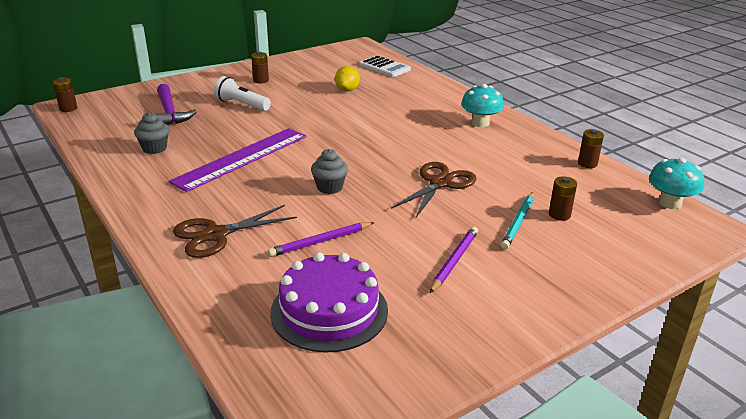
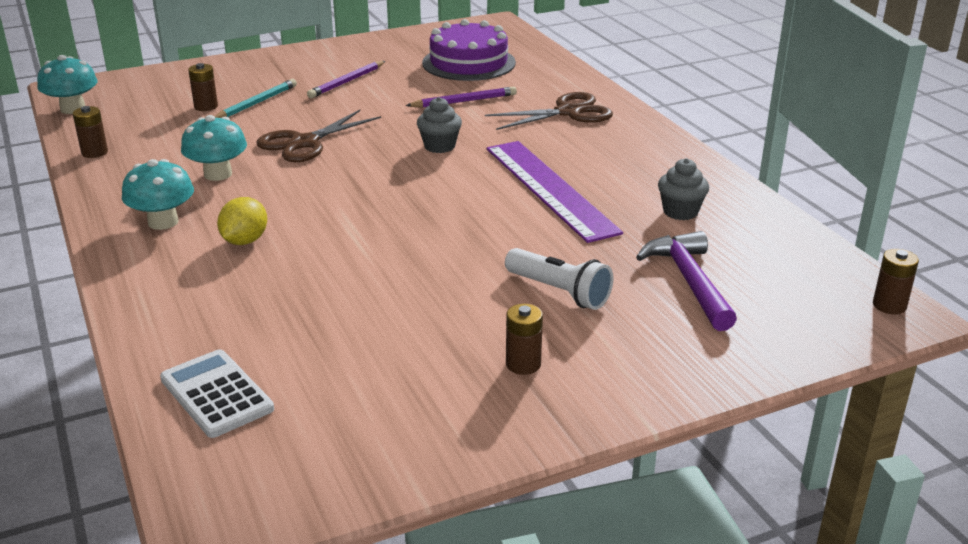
camera: 170 degrees left, 0 degrees up
purple ruler [169,128,306,192] -> purple ruler turned 75 degrees counterclockwise [487,141,623,243]
yellow lemon [335,66,360,92] -> yellow lemon moved to [217,197,267,245]
none -> turquoise mushroom [181,115,247,181]

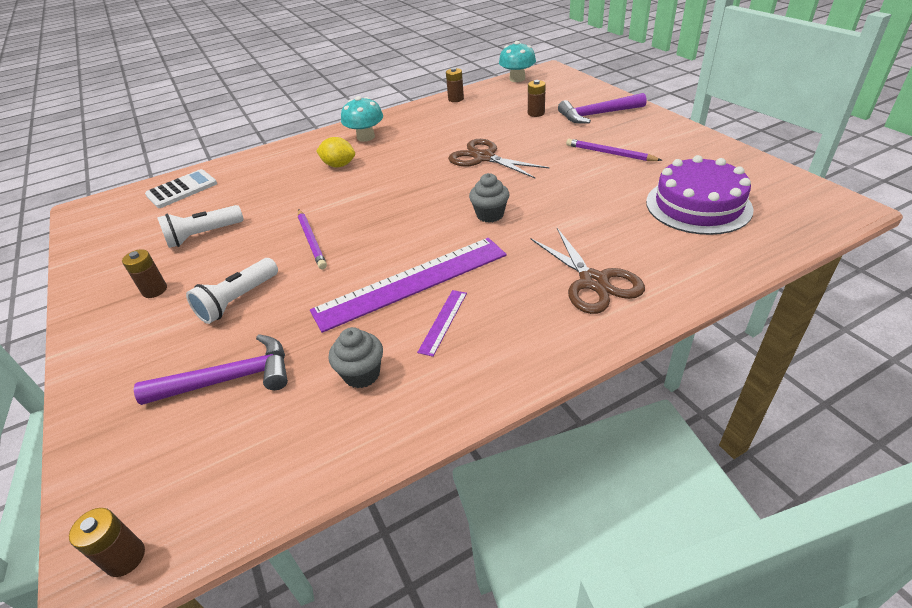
camera: 90 degrees right, 10 degrees up
turquoise mushroom [181,115,247,181] -> none
turquoise pencil [214,79,297,118] -> none
purple pencil [406,86,517,108] -> purple pencil moved to [298,209,327,269]
none -> white flashlight [157,205,244,248]
none -> purple ruler [417,290,467,357]
none -> purple hammer [558,93,647,124]

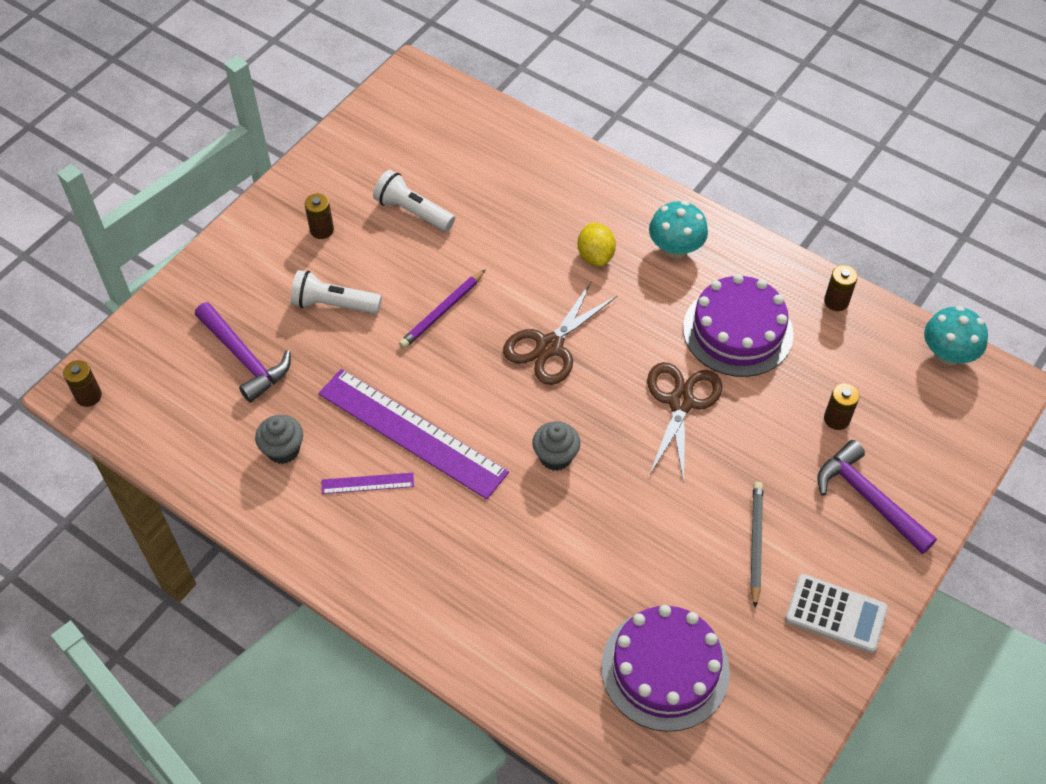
camera: 60 degrees right, 15 degrees up
white calculator [145,169,217,208] -> white calculator moved to [785,574,888,653]
brown scissors [531,228,645,314] -> brown scissors moved to [503,282,617,385]
purple pencil [566,139,662,161] -> grey pencil [750,482,763,608]
none -> purple cake [683,274,794,377]

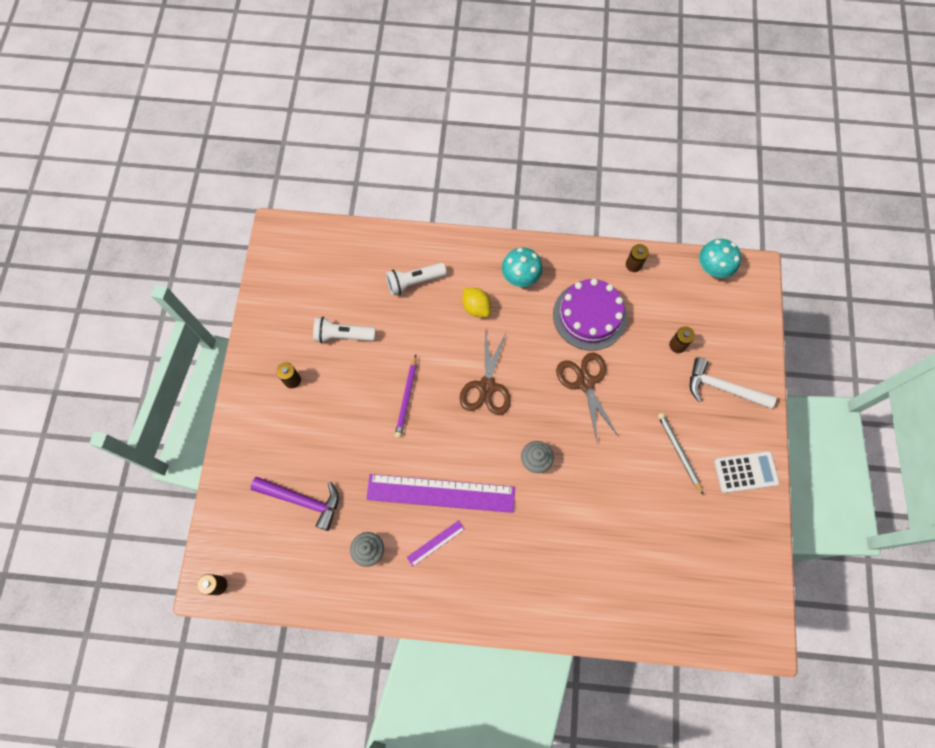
camera: 30 degrees left, 15 degrees up
white flashlight [291,270,382,314] -> white flashlight moved to [386,263,447,296]
purple cake [601,605,730,732] -> none
purple hammer [817,440,937,554] -> white hammer [690,357,777,409]

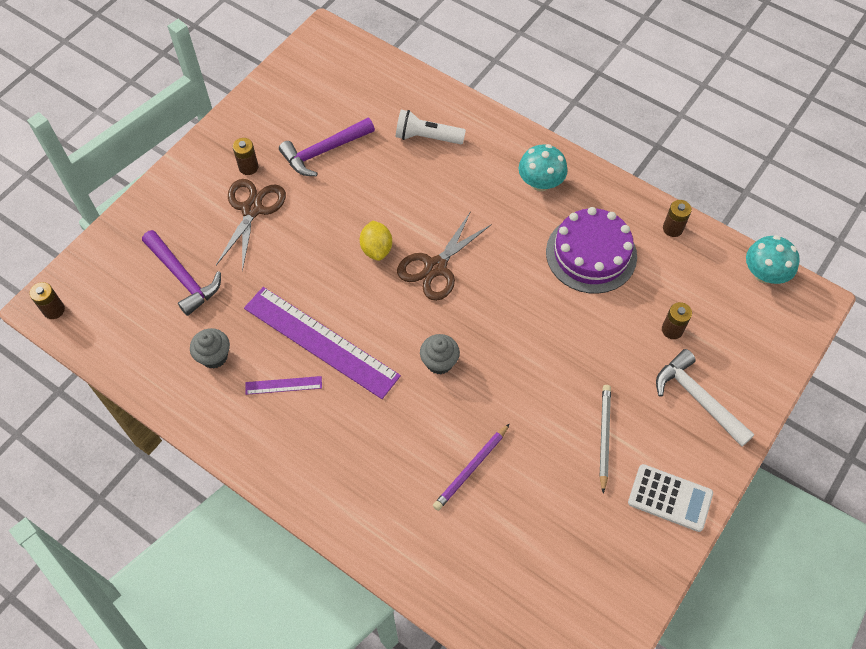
camera: 30 degrees right, 10 degrees down
white flashlight [313,317,376,343] -> purple hammer [279,118,375,176]
purple pencil [395,355,417,438] -> purple pencil moved to [433,423,510,511]
yellow lemon [462,288,491,317] -> yellow lemon moved to [360,221,392,261]
brown scissors [556,352,619,441] -> brown scissors moved to [216,179,286,272]

